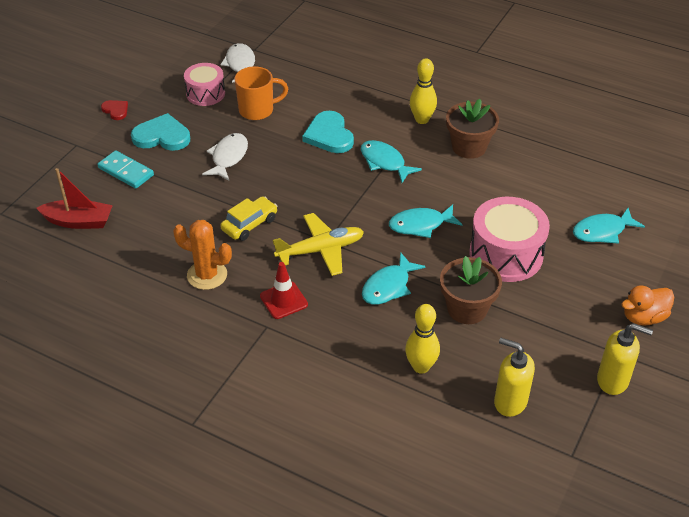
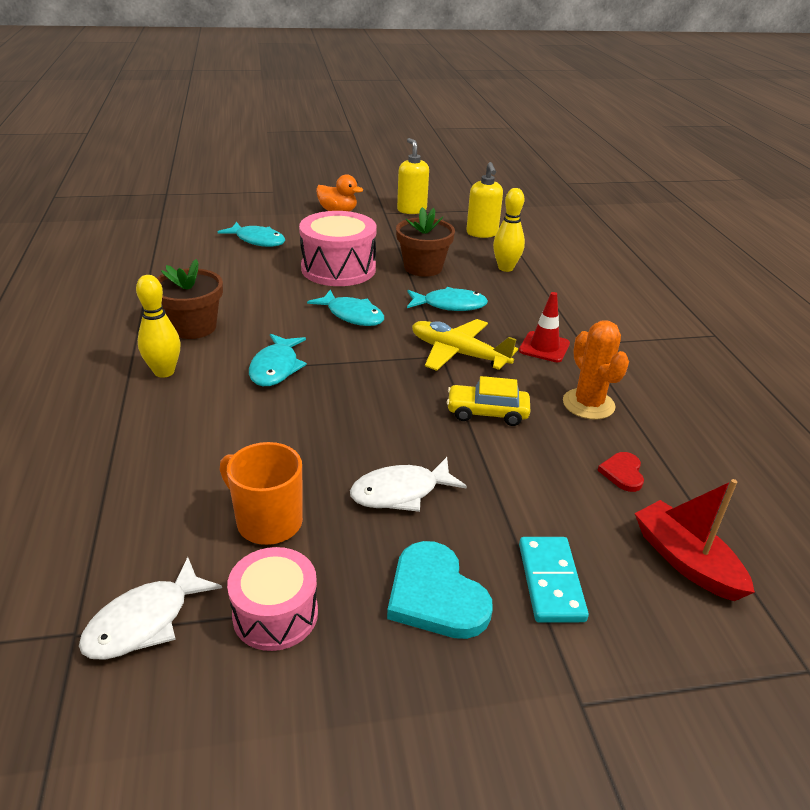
camera: 130 degrees left, 10 degrees down
red heart [101,100,128,120] -> red heart moved to [597,452,644,492]
turquoise heart [302,111,354,153] -> none

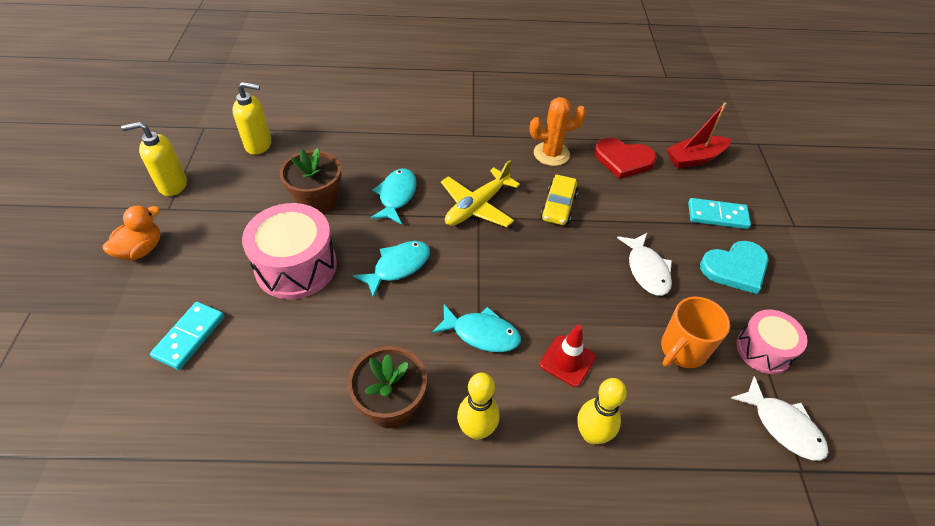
camera: 80 degrees left, 15 degrees up
turquoise fish [218,222,285,247] -> turquoise domino [150,302,224,370]
yellow bowling pin [493,188,525,272] -> yellow bowling pin moved to [578,378,627,444]
red traffic cone [519,292,570,362] -> red traffic cone moved to [540,325,596,387]
red heart [597,452,644,492] -> red heart [594,138,657,179], size x1.85

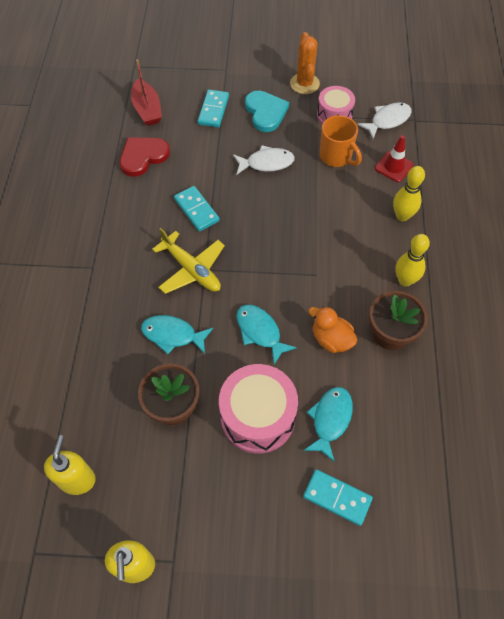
camera: 85 degrees left, 10 degrees up
orange duck [103,205,160,260] -> orange duck moved to [309,306,358,353]
turquoise fish [431,304,521,352] -> turquoise fish moved to [304,387,353,462]
orange cactus [530,97,587,166] -> orange cactus moved to [290,32,320,94]
yellow car [540,174,578,225] -> turquoise domino [174,186,220,232]
red traffic cone [540,325,596,387] -> red traffic cone moved to [375,135,414,182]
red heart [594,138,657,179] -> red heart turned 150 degrees counterclockwise [120,137,170,177]

